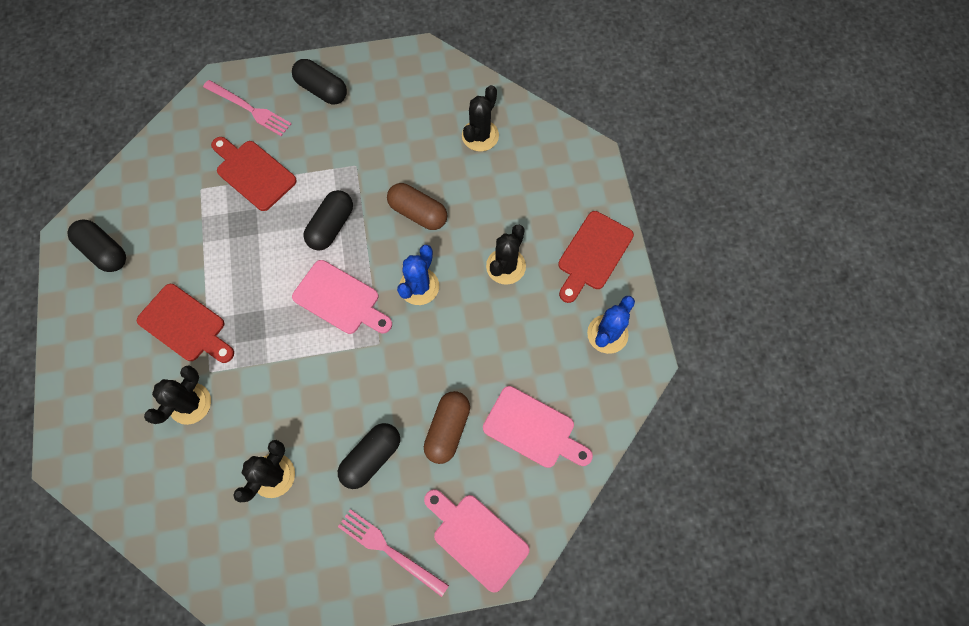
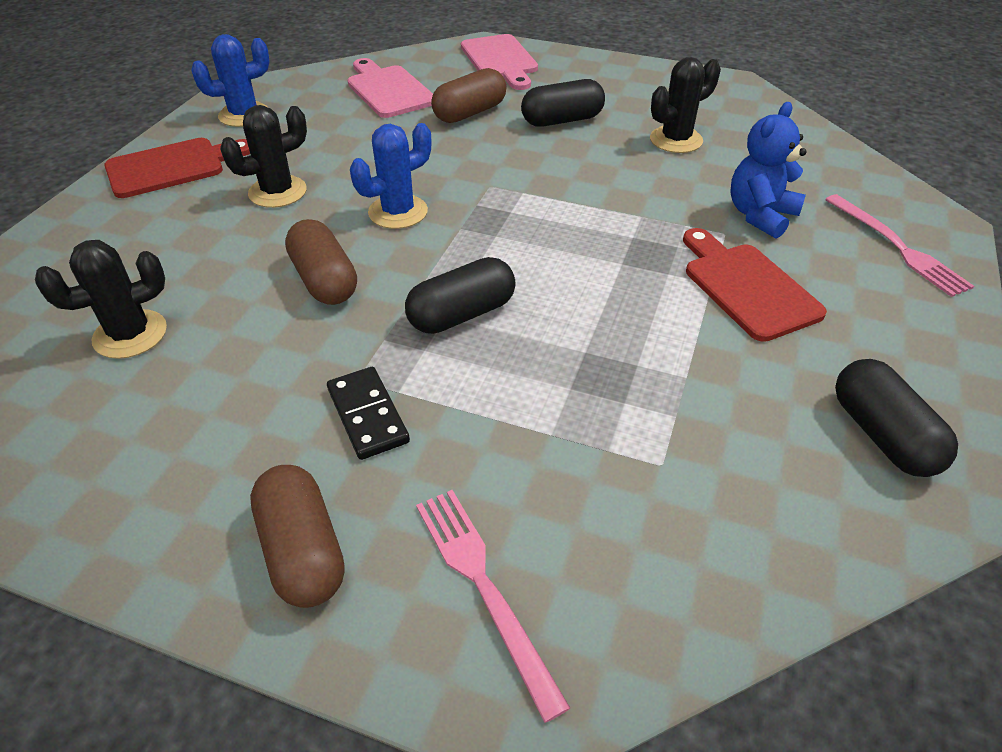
camera: 150 degrees left, 25 degrees down
black cactus [144,366,211,425] -> blue teddy bear [730,102,806,239]
red cutting board [211,137,297,211] -> none
black capsule [292,59,347,104] -> brown capsule [250,465,345,608]
pink cutting board [292,260,392,334] -> none
pink fork [338,509,449,597] -> pink fork moved to [825,194,974,297]
none -> black domino [327,367,410,460]

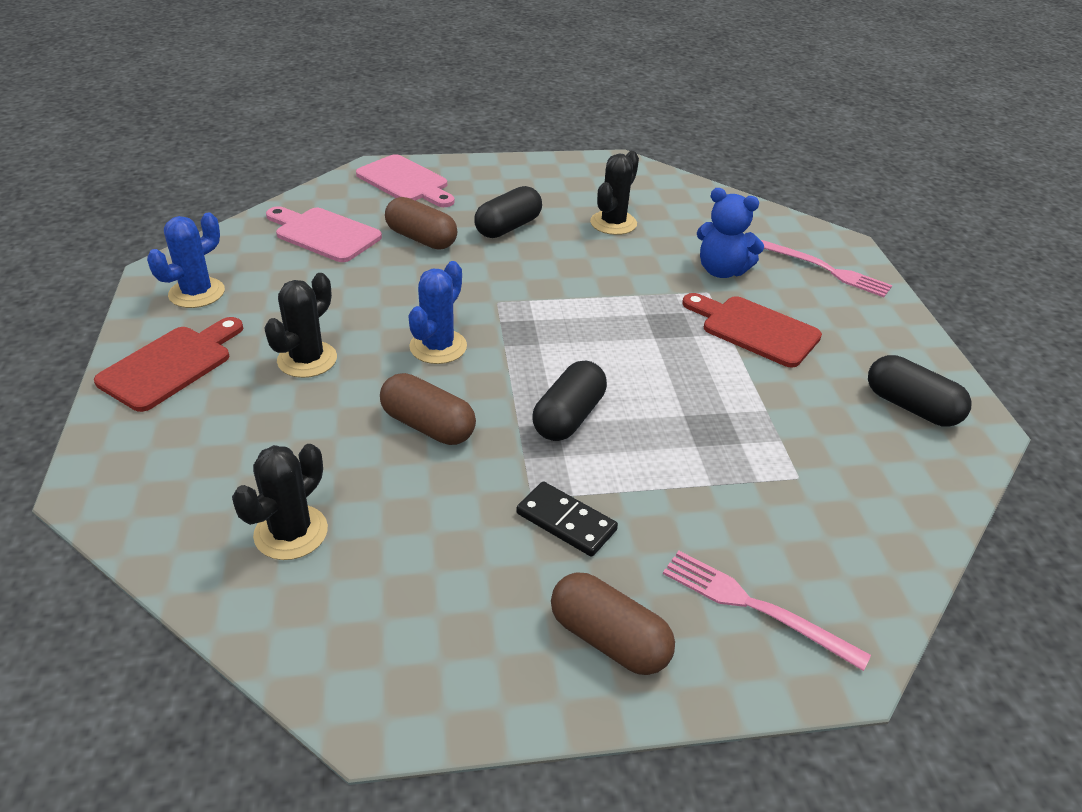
camera: 30 degrees left, 5 degrees down
brown capsule [431,68,506,123] -> brown capsule turned 75 degrees counterclockwise [385,197,457,249]
blue teddy bear [730,102,806,239] -> blue teddy bear turned 75 degrees counterclockwise [697,188,764,278]

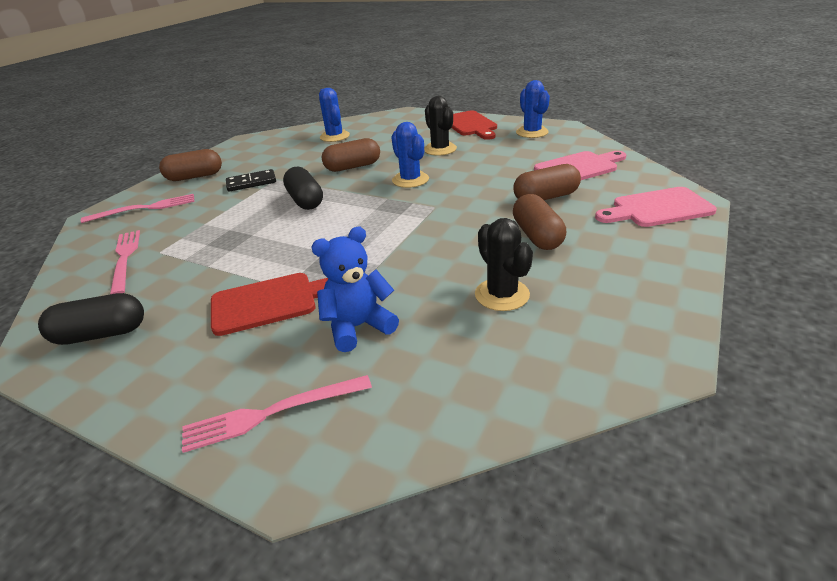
camera: 130 degrees right, 5 degrees down
black cactus [232,444,328,560] -> blue cactus [319,88,350,142]
black capsule [474,186,542,238] -> brown capsule [513,194,566,250]
none -> pink fork [110,230,140,294]

